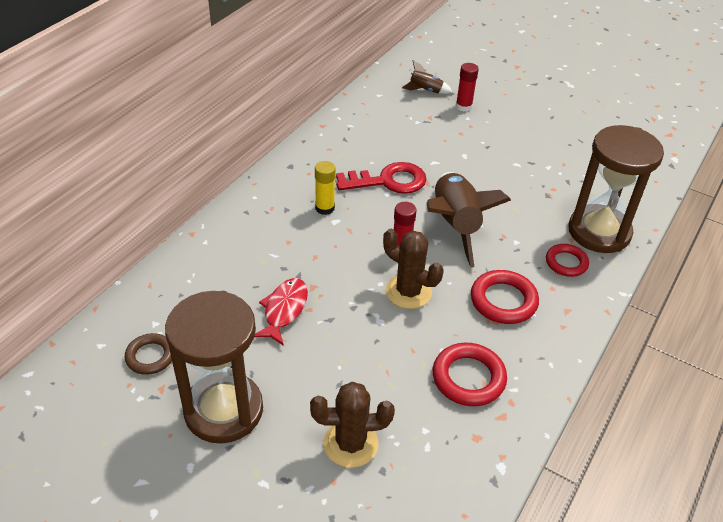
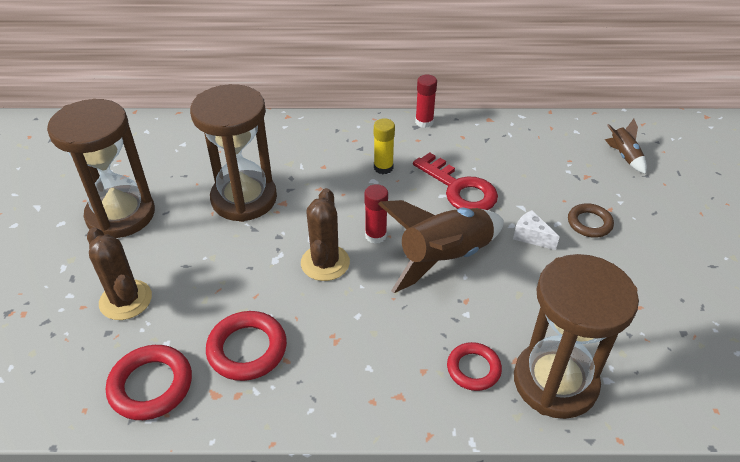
camera: 60 degrees right, 0 degrees up
brown ring [125,333,172,375] -> brown ring moved to [568,203,614,238]
red fish [254,278,308,346] -> brown hourglass [190,84,277,222]
red glue stick [456,63,479,112] -> red glue stick moved to [415,75,437,128]
red ring [471,270,539,324] -> red ring moved to [106,345,192,420]
none -> white cheese [513,210,560,250]

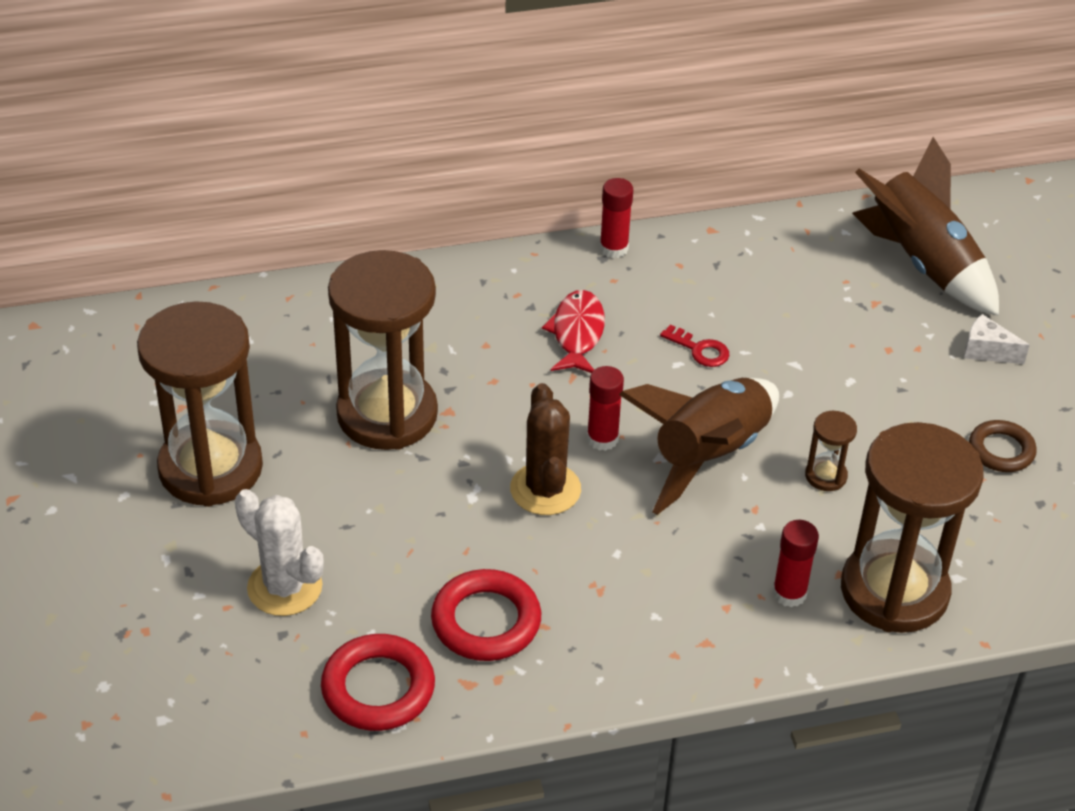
camera: 15 degrees left, 0 degrees up
brown cactus [87,228,152,320] -> white cactus [235,489,324,616]
yellow glue stick [374,118,395,174] -> red fish [542,290,605,373]
red key [413,152,498,210] -> red key [660,325,729,367], size x0.50
red ring [447,342,502,391] -> red glue stick [772,520,819,607]
white cheese [513,210,560,250] -> white cheese moved to [964,314,1030,364]
brown ring [568,203,614,238] -> brown ring moved to [969,420,1037,472]
brown rocket [605,119,647,174] -> brown rocket [852,137,999,316], size x2.16
none -> brown hourglass [805,411,857,491]

